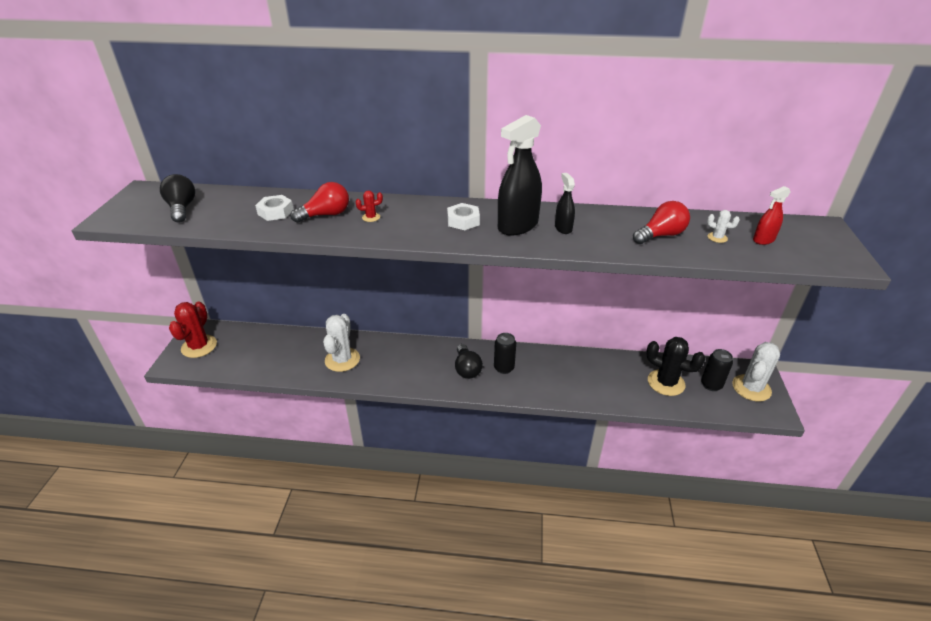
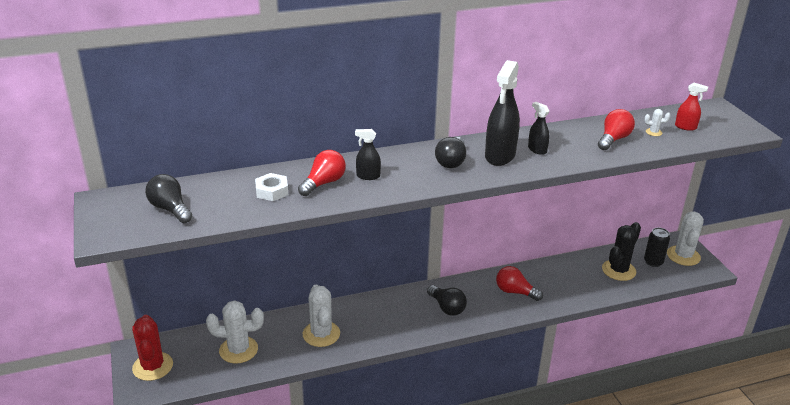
camera: 25 degrees left, 5 degrees down
red cactus [355,190,383,222] -> black spray bottle [355,129,381,180]
white nut [447,203,480,230] -> black light bulb [435,137,466,168]
black can [494,333,516,374] -> none
black cactus [646,337,705,396] -> black cactus turned 60 degrees counterclockwise [602,222,641,281]
red spray bottle [753,186,790,245] -> red spray bottle turned 105 degrees counterclockwise [675,83,708,131]
none -> white cactus [206,301,264,364]
none -> red light bulb [496,266,543,301]

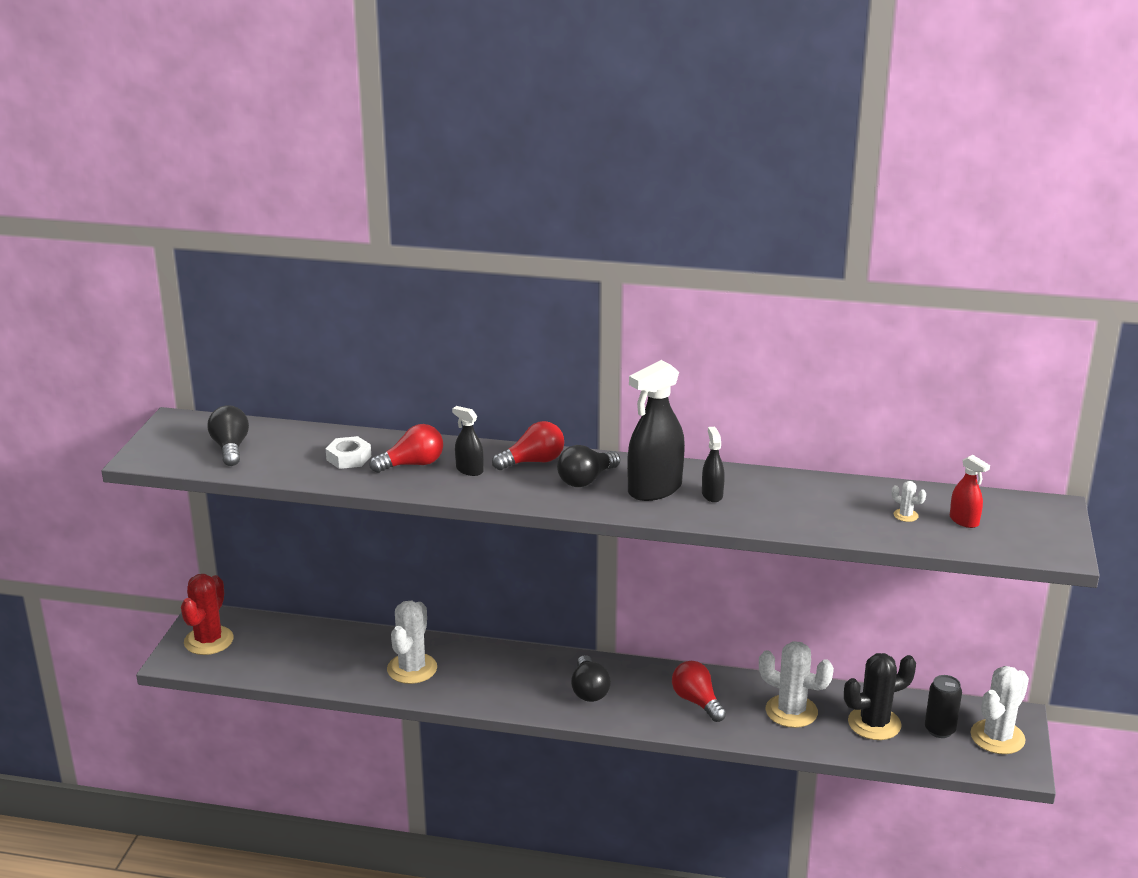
camera: 30 degrees right, 5 degrees down
white cactus [206,301,264,364] -> white cactus moved to [759,641,834,728]
red light bulb [598,109,635,150] -> red light bulb moved to [492,421,564,470]

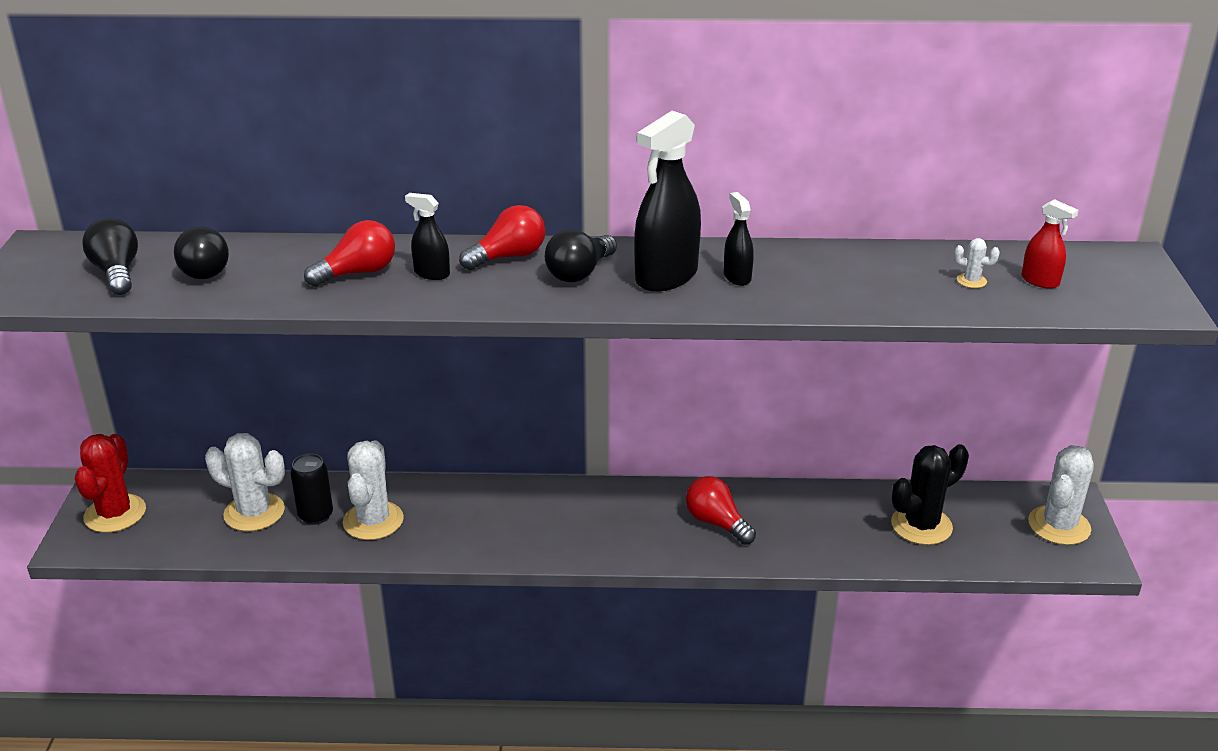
camera: 10 degrees left, 5 degrees up
white nut [326,436,371,469] -> none
black light bulb [571,655,611,702] -> black light bulb moved to [174,227,229,279]
white cactus [759,641,834,728] -> white cactus moved to [205,433,285,531]
black can [925,675,962,738] -> black can moved to [290,454,333,525]

